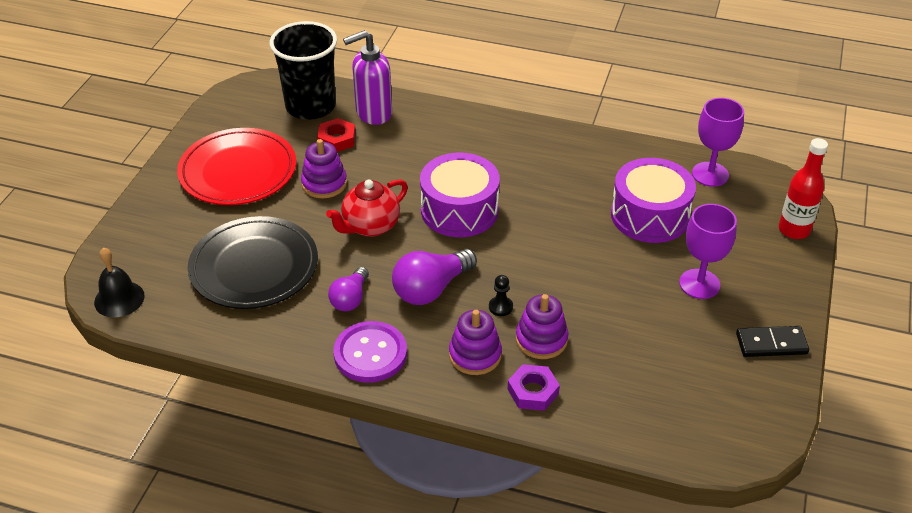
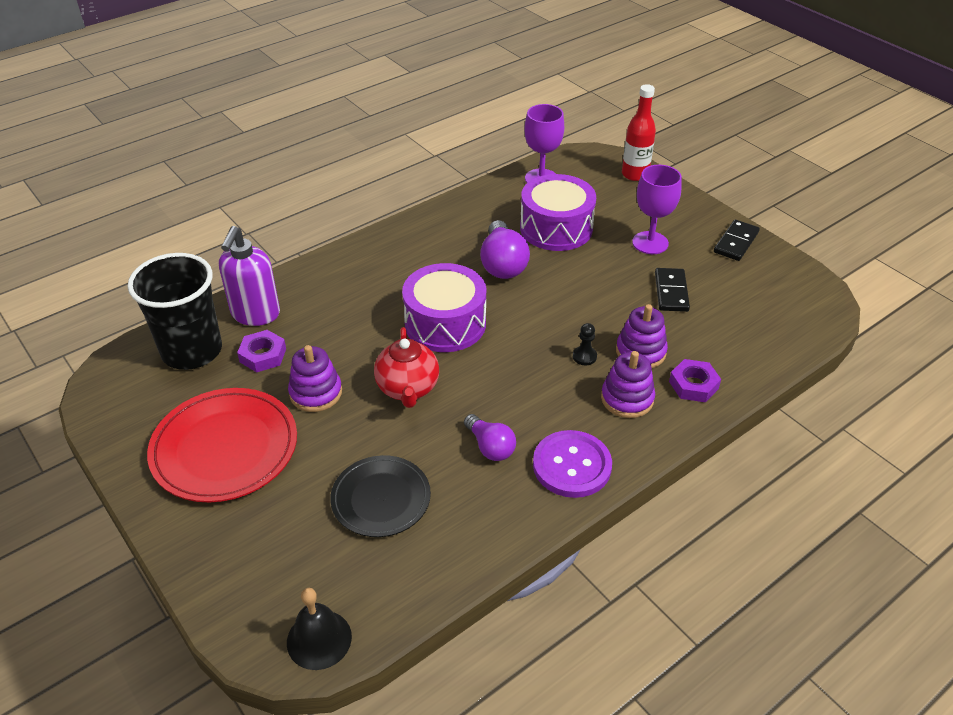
camera: 55 degrees left, 0 degrees up
black plate [188,216,318,309] -> black plate [330,455,431,537], size x0.65
red nut [317,118,356,152] -> purple nut [237,330,286,372]
purple light bulb [392,249,477,305] -> purple light bulb moved to [480,220,530,279]
none -> black domino [655,268,690,312]

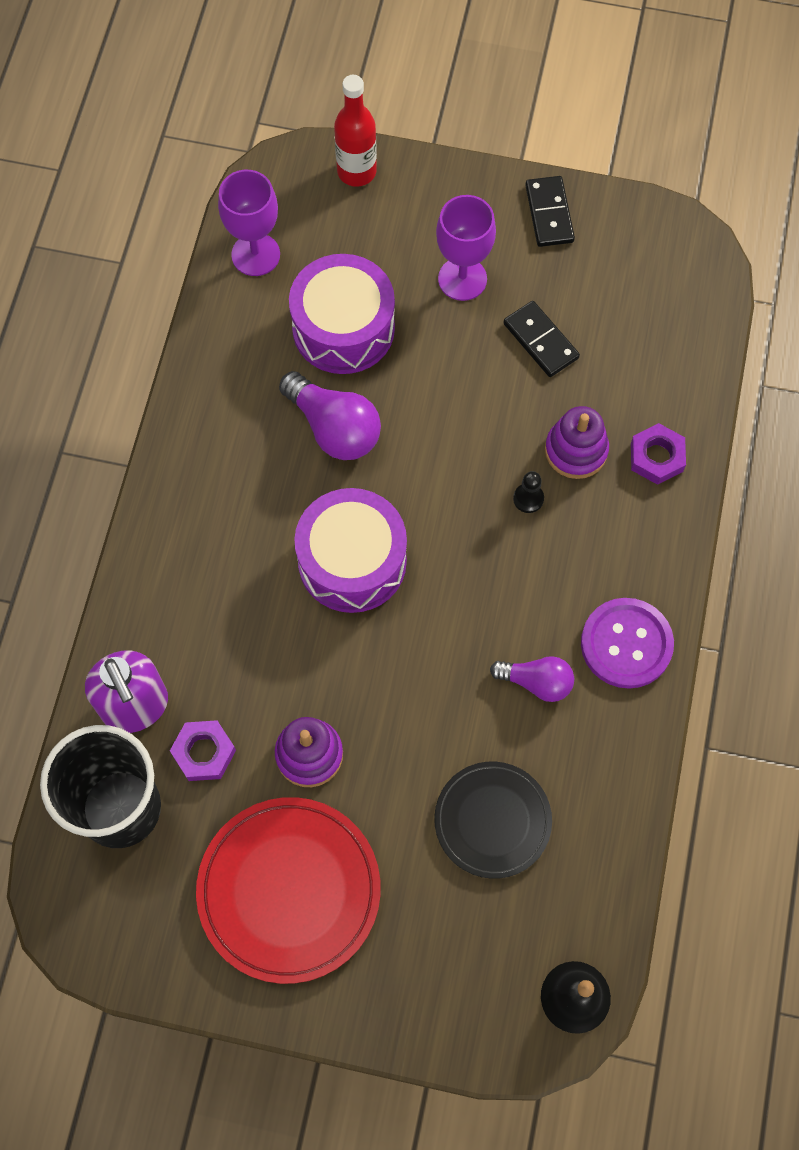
camera: 40 degrees left, 25 degrees up
red teapot [374,327,439,408] -> none
purple stacking toy [601,351,655,418] -> none

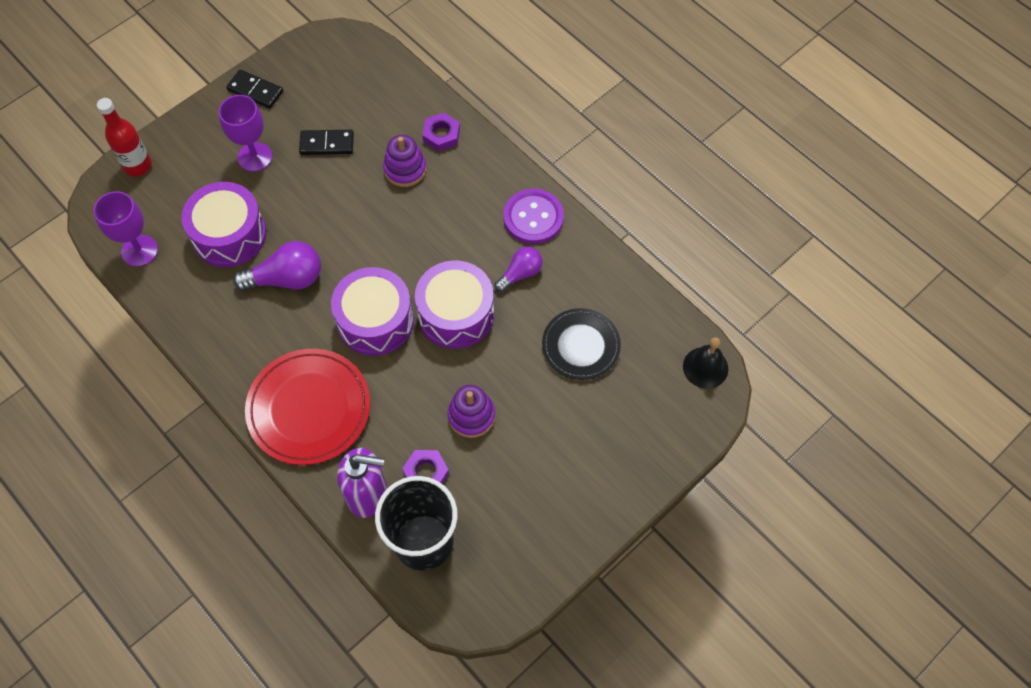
camera: 55 degrees left, 5 degrees down
red plate [196,797,381,984] -> red plate moved to [245,349,370,465]
black pawn [513,471,544,513] -> none
none -> purple drum [415,260,494,349]

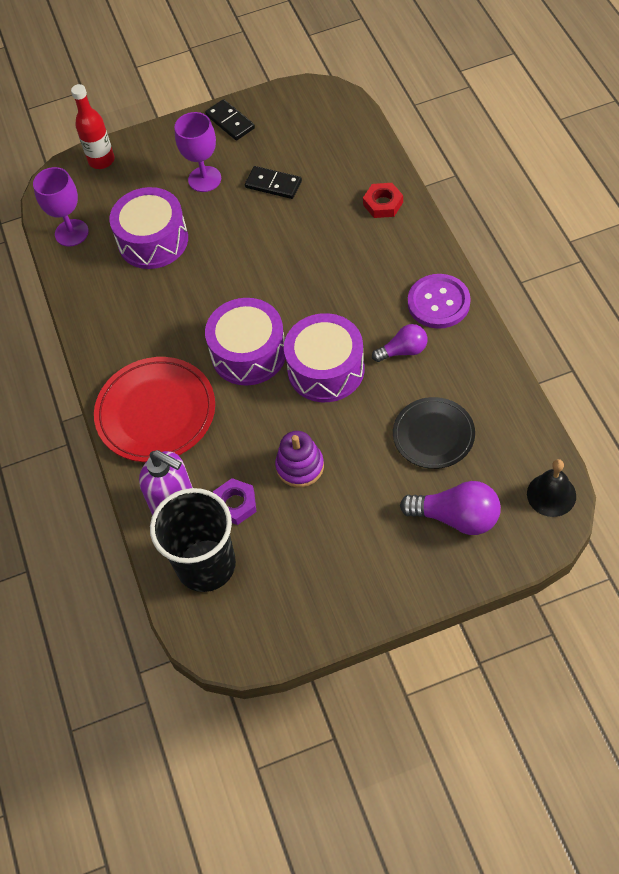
camera: 30 degrees right, 5 degrees down
purple light bulb [233,241,321,291] -> purple light bulb moved to [400,481,501,535]
purple stacking toy [383,135,426,187] -> none
purple nut [422,113,460,152] -> red nut [363,183,403,218]

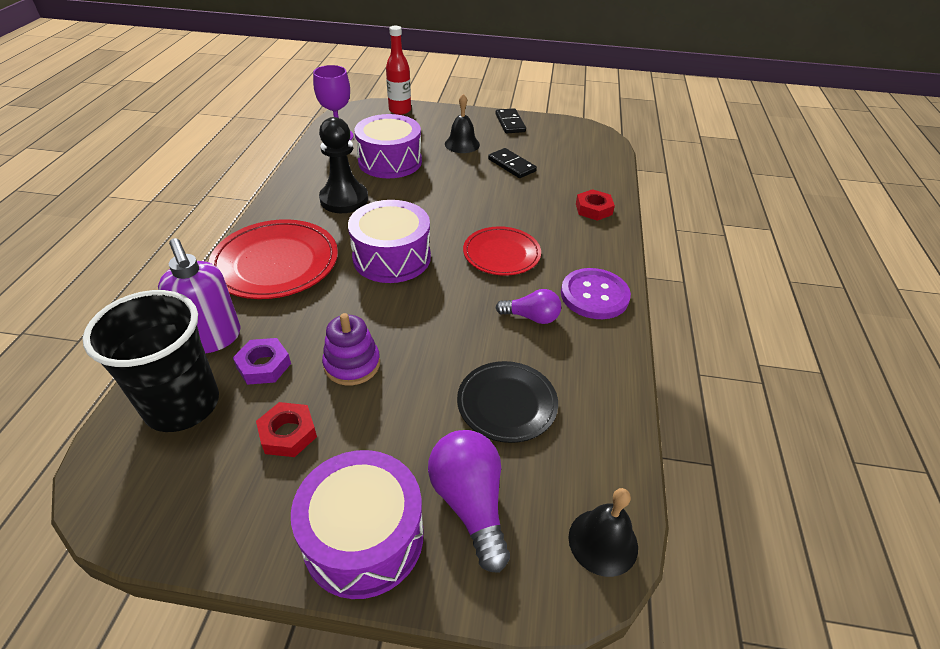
camera: 20 degrees right, 15 degrees down
purple goblet [174,112,221,192] -> black bell [445,94,480,153]
purple drum [284,313,365,402] -> purple drum moved to [291,450,423,599]
purple light bulb [400,481,501,535] -> purple light bulb turned 150 degrees counterclockwise [428,430,510,573]
none -> red nut [256,402,317,457]
none -> black pawn [319,117,368,213]
none -> red plate [463,226,541,276]

